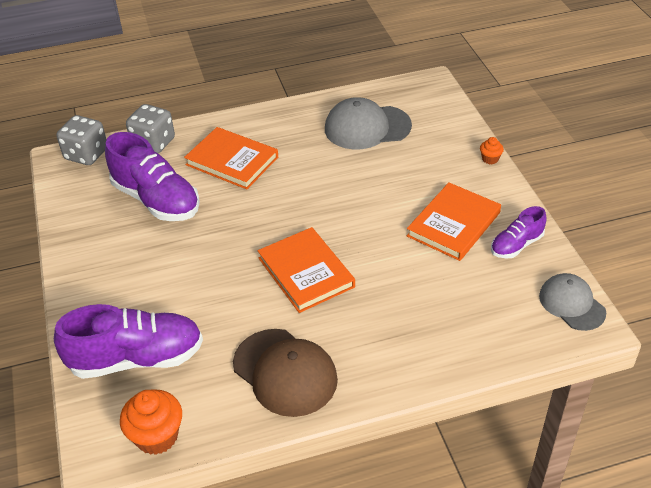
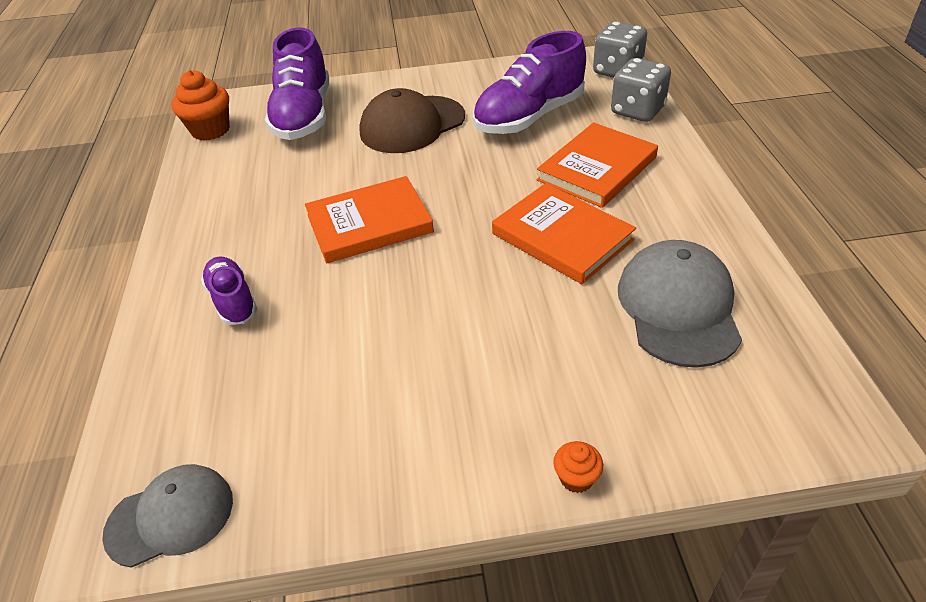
camera: 100 degrees right, 0 degrees up
brown cap [233,329,338,417] -> brown cap moved to [359,88,465,153]
orange book [407,182,501,261] -> orange book moved to [492,183,636,284]
purple shoe [491,206,547,258] -> purple shoe moved to [201,257,258,325]

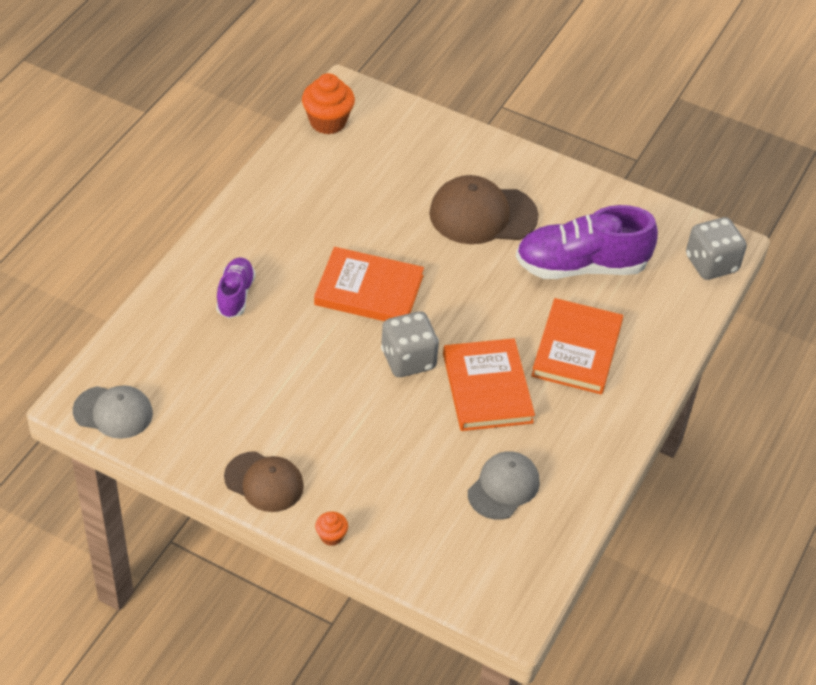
camera: 30 degrees right, 5 degrees up
purple shoe [265,28,329,140] -> none
orange book [537,122,658,208] -> orange book turned 60 degrees counterclockwise [531,298,623,394]
grey dice [611,58,671,122] -> grey dice moved to [381,311,439,377]
grey cap [618,240,742,368] -> grey cap [468,451,540,520], size x0.66
none -> brown cap [224,451,304,512]

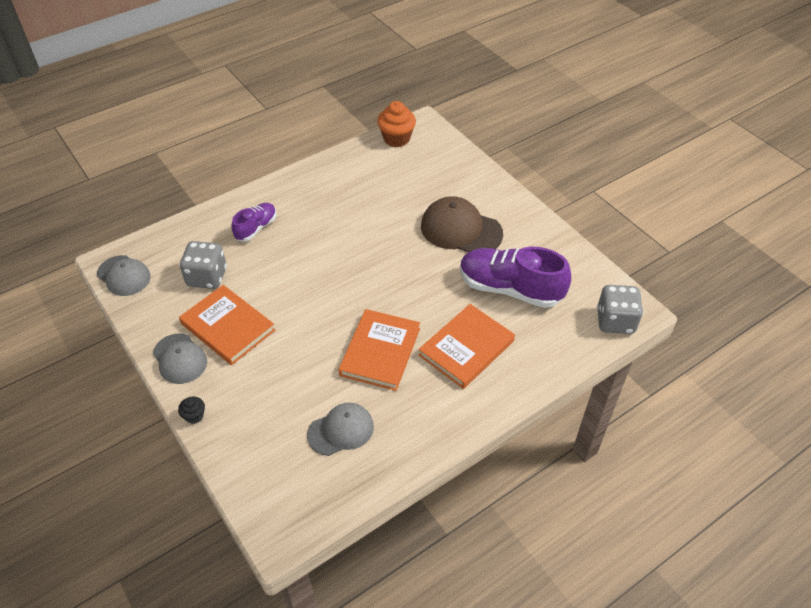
camera: 30 degrees right, 0 degrees up
brown cap [224,451,304,512] -> grey cap [153,333,207,384]
orange book [314,247,424,321] -> orange book moved to [179,285,275,365]
orange cupcake [315,512,348,546] -> black cupcake [178,397,205,424]
grey dice [381,311,439,377] -> grey dice moved to [180,241,227,289]

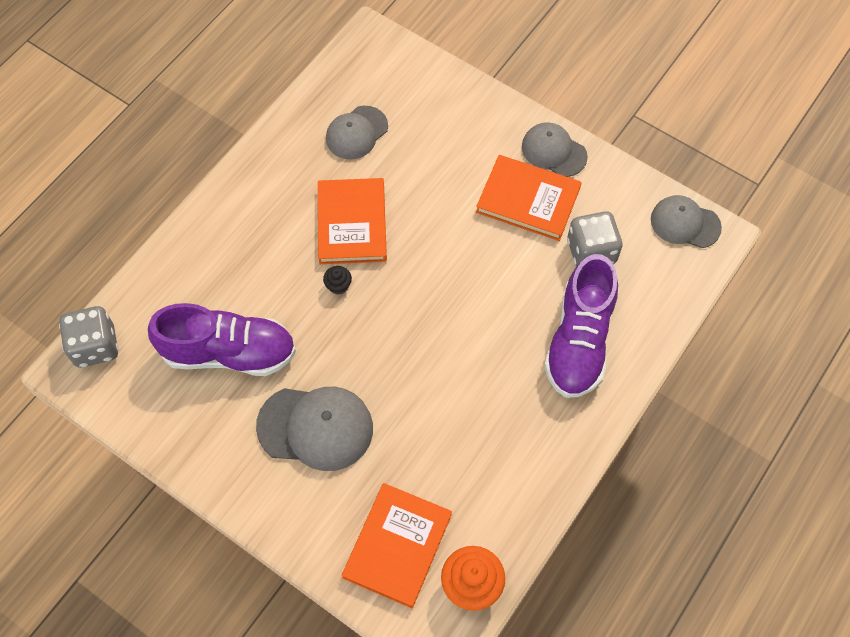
camera: 160 degrees right, 15 degrees up
black cupcake [178,397,205,424] -> black cupcake moved to [323,266,352,295]
purple shoe [231,203,276,241] -> purple shoe [544,254,618,398], size x1.85
orange book [419,304,515,389] -> orange book moved to [342,483,452,608]
brown cap [421,196,503,252] -> grey cap [256,387,373,471]

